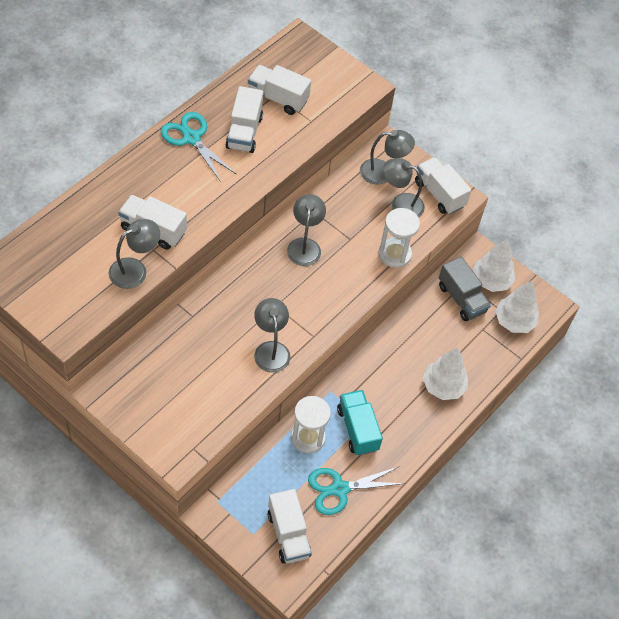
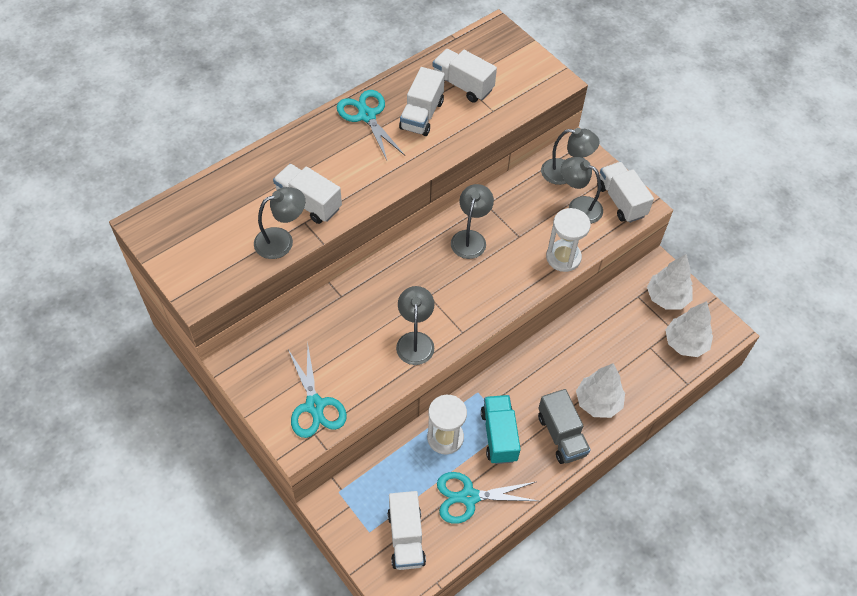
camera: 15 degrees right, 0 degrees up
grey truck [439,257,491,321] -> grey truck moved to [538,389,591,464]
none -> turquoise scissors [288,345,347,438]

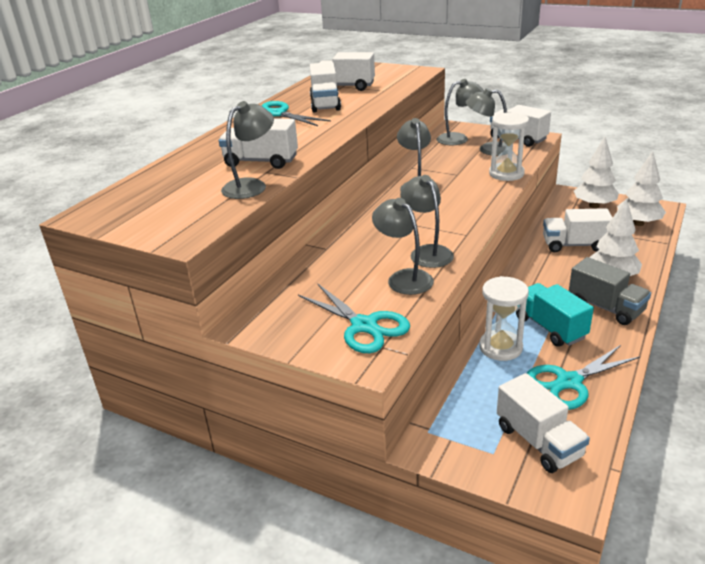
camera: 20 degrees left, 25 degrees down
none -> grey lamp [372,198,434,295]
none -> white truck [543,208,613,252]

